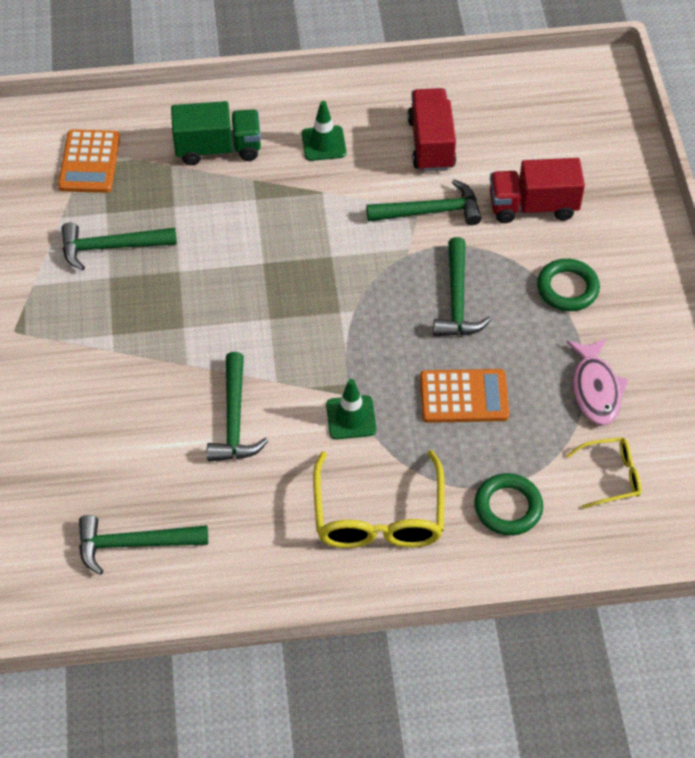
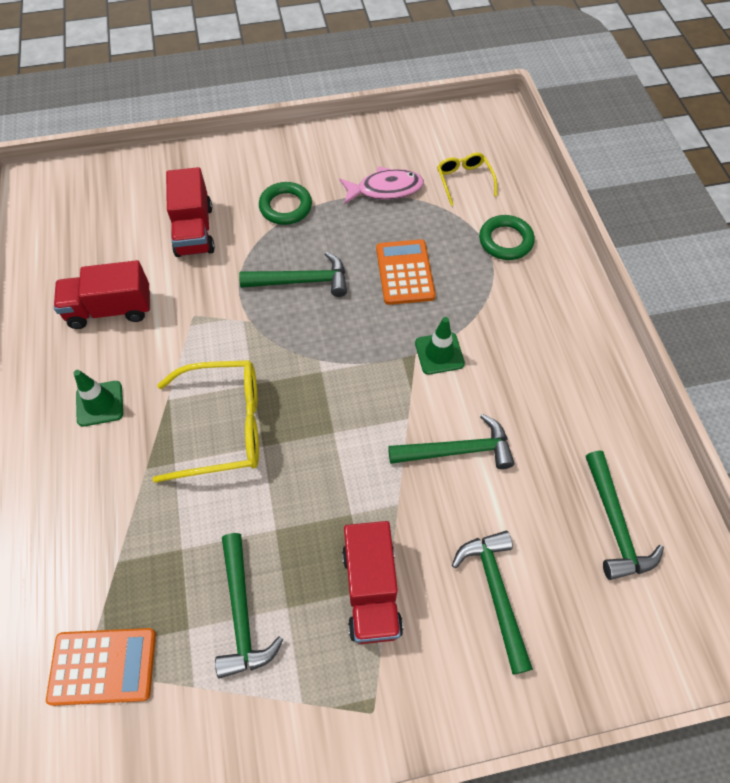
camera: 95 degrees left, 5 degrees up
green truck [171,101,261,165] -> none
yellow glasses [313,450,445,548] -> yellow glasses moved to [153,360,259,483]
green hammer [366,179,482,225] -> green hammer moved to [452,531,533,675]
none -> red truck [342,521,403,644]

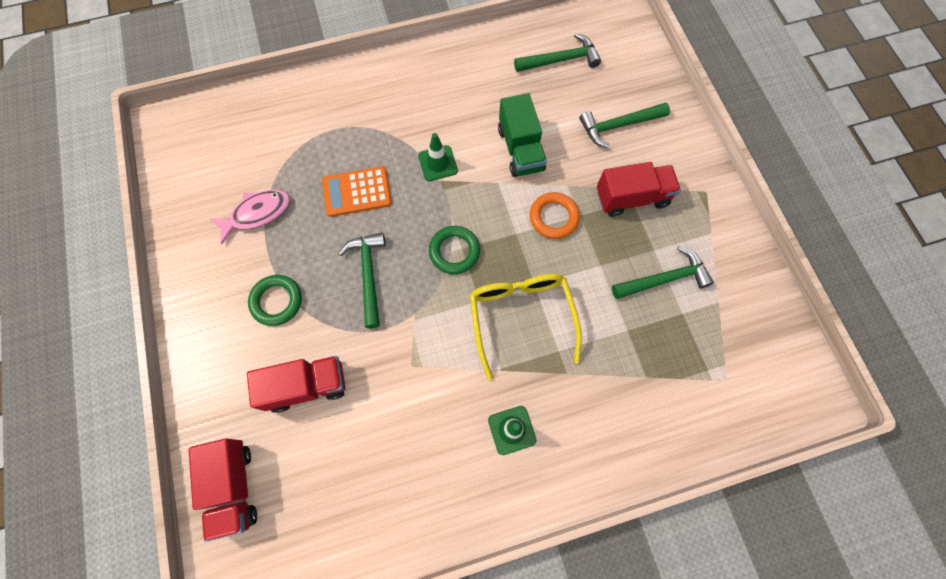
camera: 95 degrees left, 10 degrees up
orange calculator [46,628,156,706] -> none
red truck [54,260,150,329] -> red truck moved to [189,438,257,542]
pink fish [339,166,424,205] -> pink fish turned 75 degrees clockwise [209,190,290,245]
green hammer [388,414,514,469] -> green truck [498,93,547,177]
yellow glasses [437,152,497,206] -> none
green ring [479,215,535,260] -> green ring moved to [429,226,480,274]
none -> orange ring [530,192,580,239]

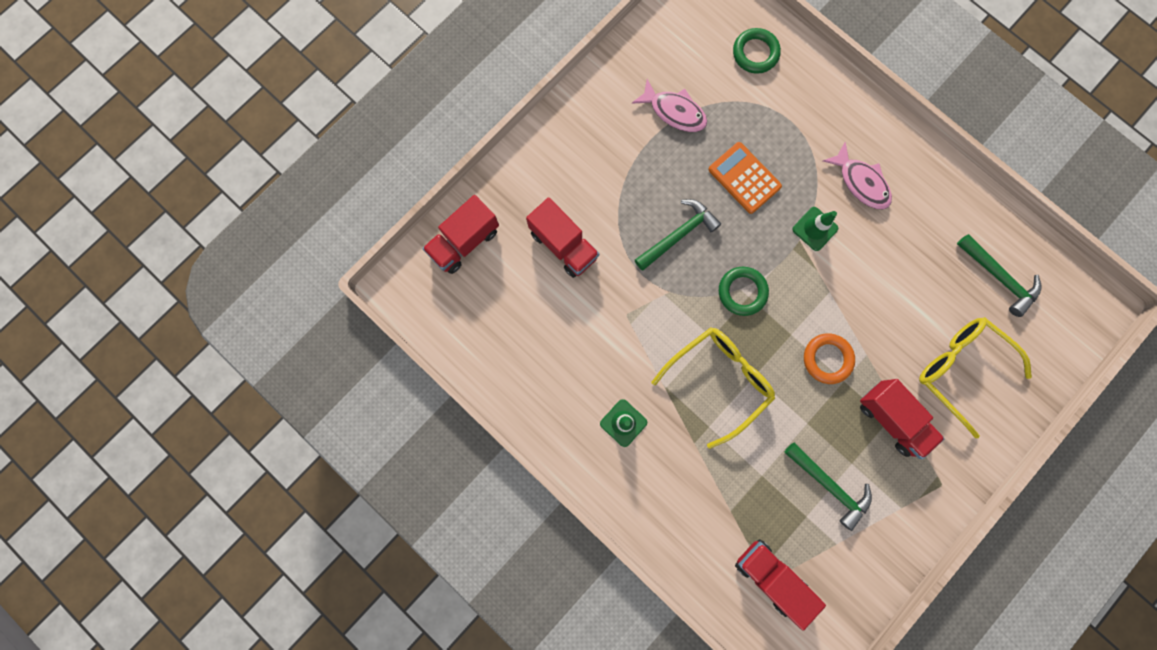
camera: 60 degrees right, 10 degrees up
green ring [248,275,302,326] -> green ring moved to [733,28,781,74]
green truck [498,93,547,177] -> none
green hammer [579,103,670,148] -> yellow glasses [919,317,1032,438]
none -> red truck [735,539,826,631]
none -> pink fish [823,142,892,209]

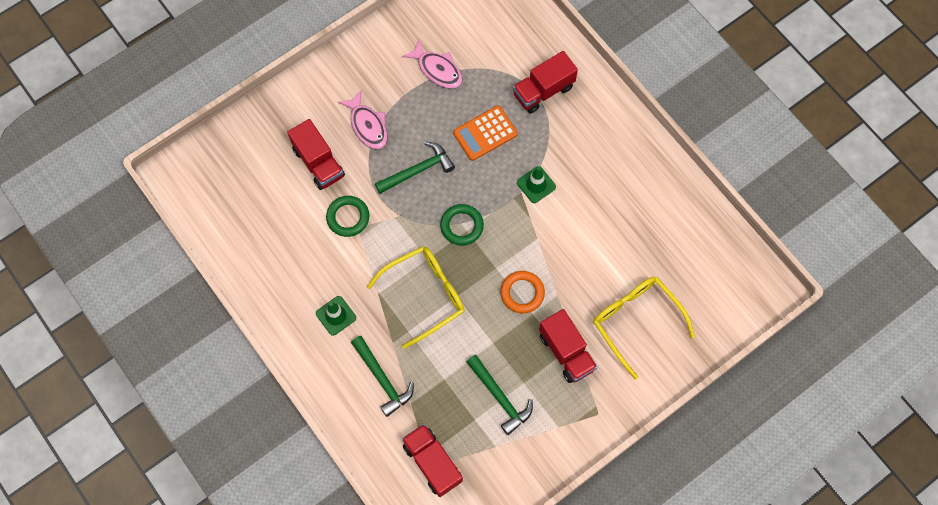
camera: 10 degrees right, 10 degrees down
red truck [422,195,499,274] -> red truck moved to [513,51,578,113]
orange calculator [708,142,782,214] -> orange calculator turned 90 degrees counterclockwise [453,106,518,161]
green ring [733,28,781,74] -> green ring moved to [326,196,370,237]
pink fish [823,142,892,209] -> pink fish moved to [338,90,387,149]
green hammer [957,234,1042,317] -> green hammer moved to [351,336,414,417]

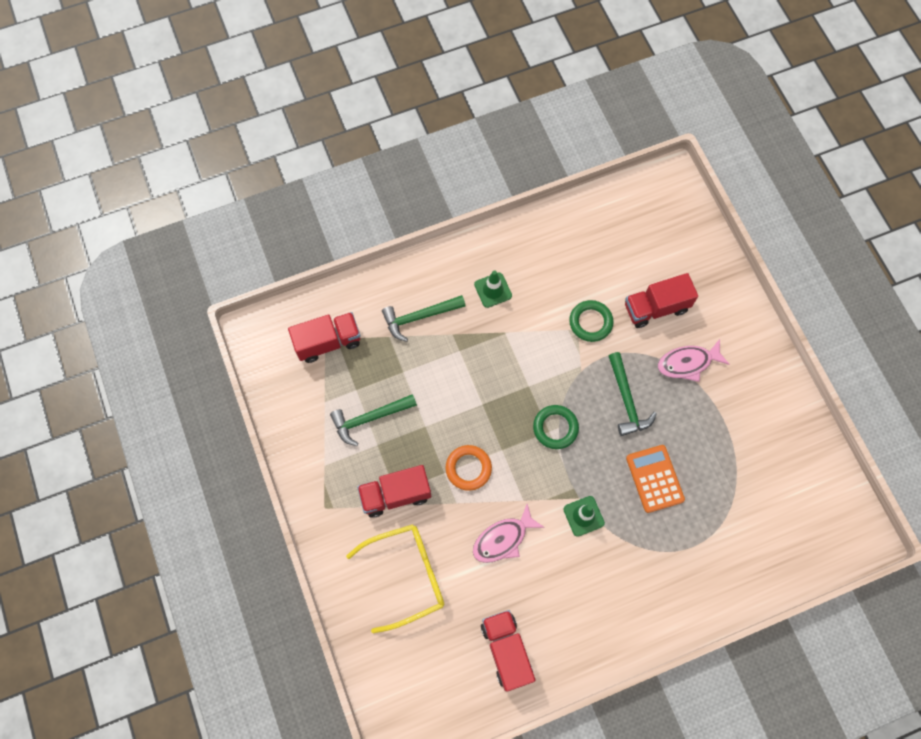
camera: 105 degrees right, 0 degrees up
yellow glasses [367,246,465,349] -> none
pink fish [402,39,462,89] -> pink fish moved to [473,504,545,563]
red truck [513,51,578,113] -> red truck moved to [481,610,536,691]

